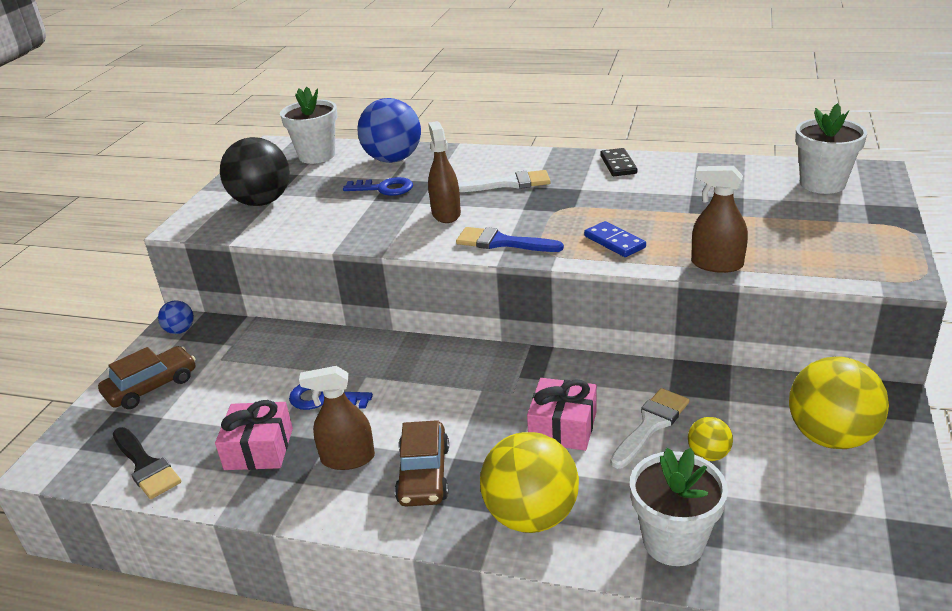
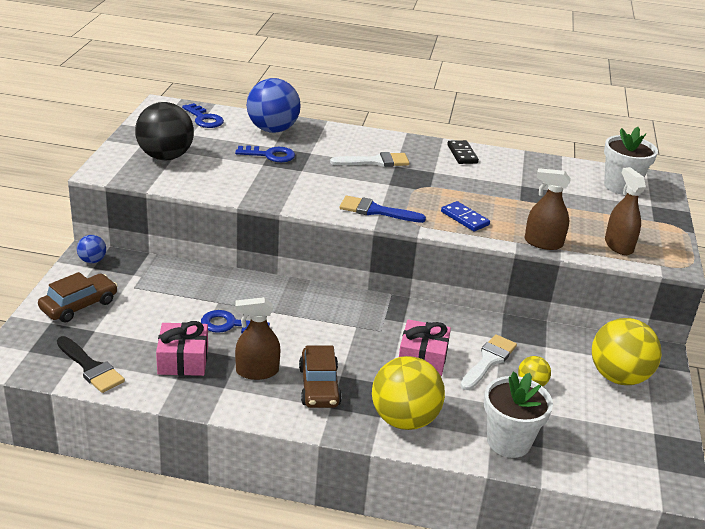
camera: 10 degrees left, 0 degrees up
white flower pot [280,87,337,164] -> blue key [182,103,224,128]
brown spray bottle [428,121,461,223] -> brown spray bottle moved to [605,167,646,255]

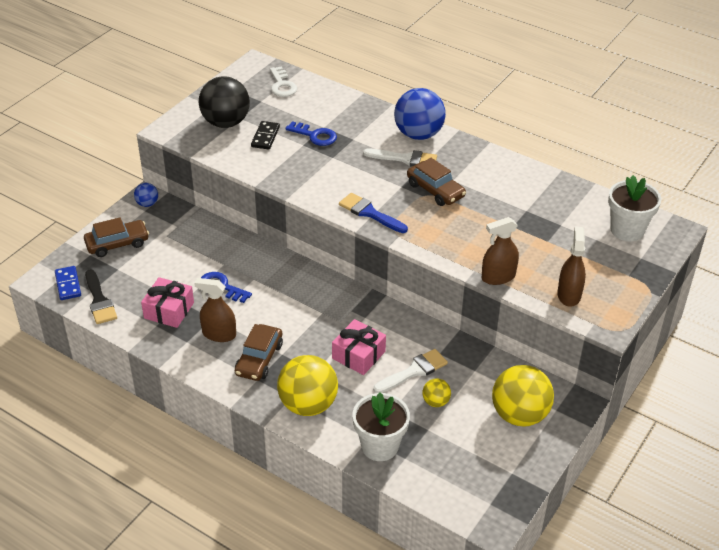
camera: 25 degrees right, 10 degrees up
blue key [182,103,224,128] -> white key [270,66,297,97]
blue ball [247,78,301,133] -> blue ball moved to [394,88,446,140]
blue domino [441,201,490,231] -> blue domino moved to [55,266,81,300]
black domino [447,140,479,164] -> black domino moved to [251,121,280,149]
brown spray bottle [525,168,571,250] -> brown spray bottle turned 60 degrees counterclockwise [482,217,519,285]
none -> brown car [407,158,466,206]

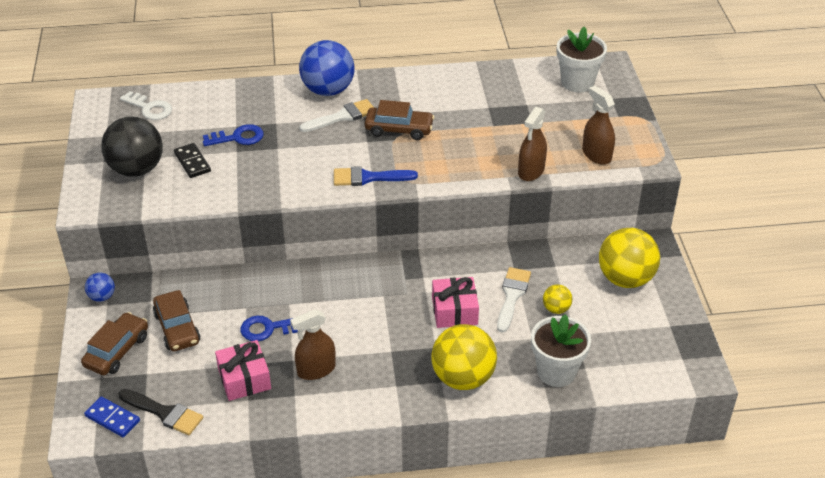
camera: 40 degrees left, 0 degrees up
brown car [235,324,283,381] -> brown car moved to [153,290,200,352]

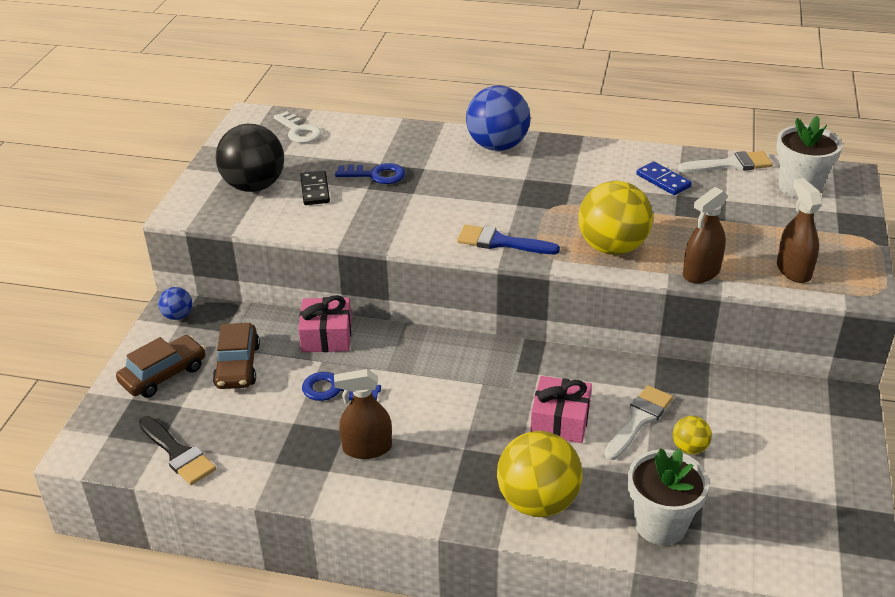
camera: 20 degrees right, 5 degrees down
blue domino [84,397,140,437] -> blue domino moved to [636,161,692,195]
pink gift [215,340,271,401] -> pink gift moved to [298,295,352,352]
white brush [299,99,374,132] -> white brush moved to [678,151,773,173]
brown car [365,100,434,140] -> none
yellow ball [599,228,660,288] -> yellow ball moved to [578,181,653,255]

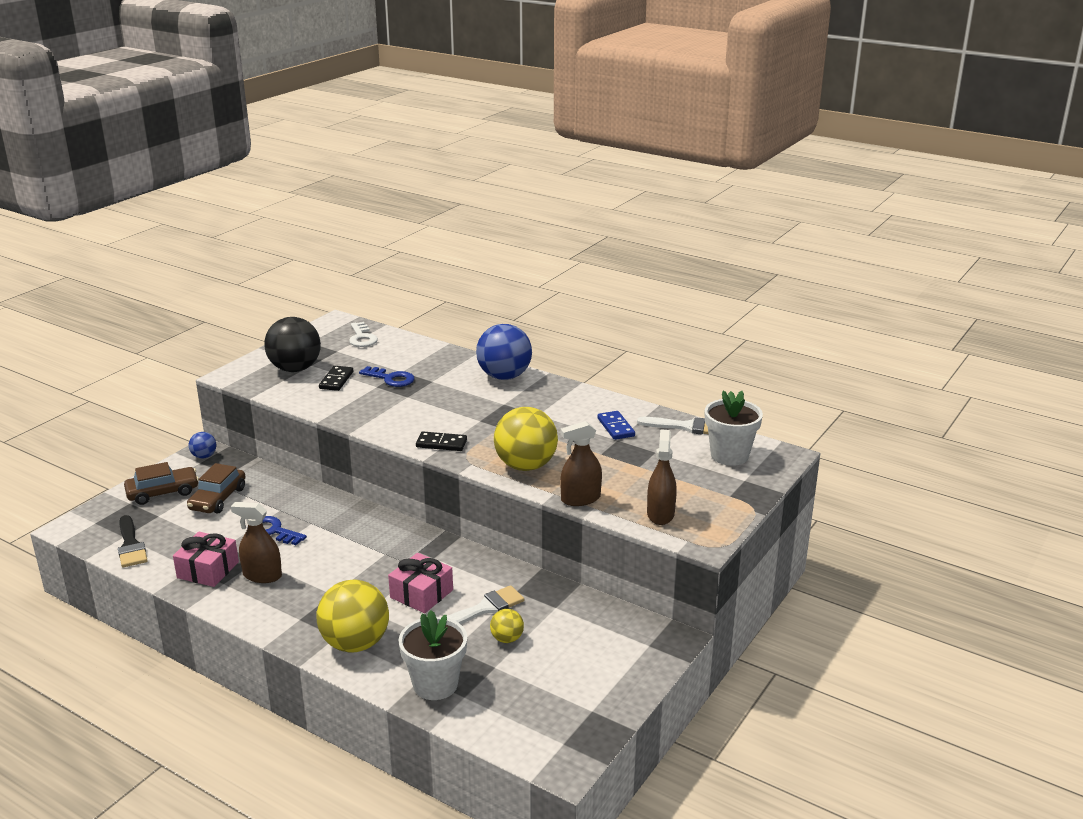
camera: 20 degrees right, 10 degrees down
pink gift [298,295,352,352] -> pink gift moved to [173,532,239,587]
blue brush [457,225,560,254] -> black domino [416,431,467,451]

